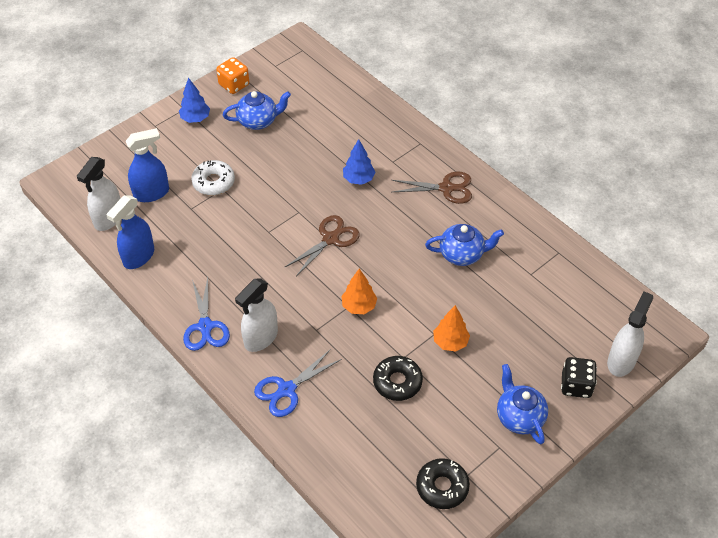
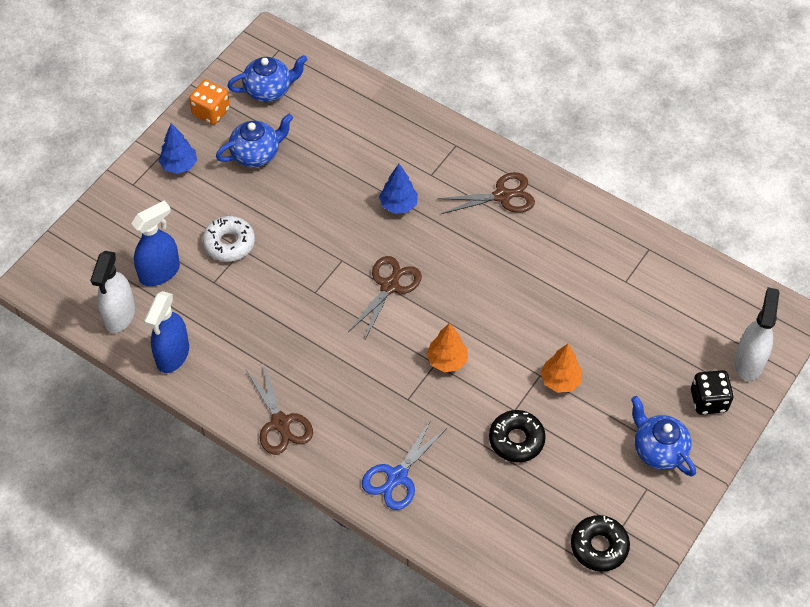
camera: 15 degrees left, 5 degrees up
blue scissors [183,277,230,351] -> brown scissors [246,362,313,455]
white spray bottle [235,278,278,352] -> none
blue teapot [425,224,504,266] -> blue teapot moved to [227,55,308,102]

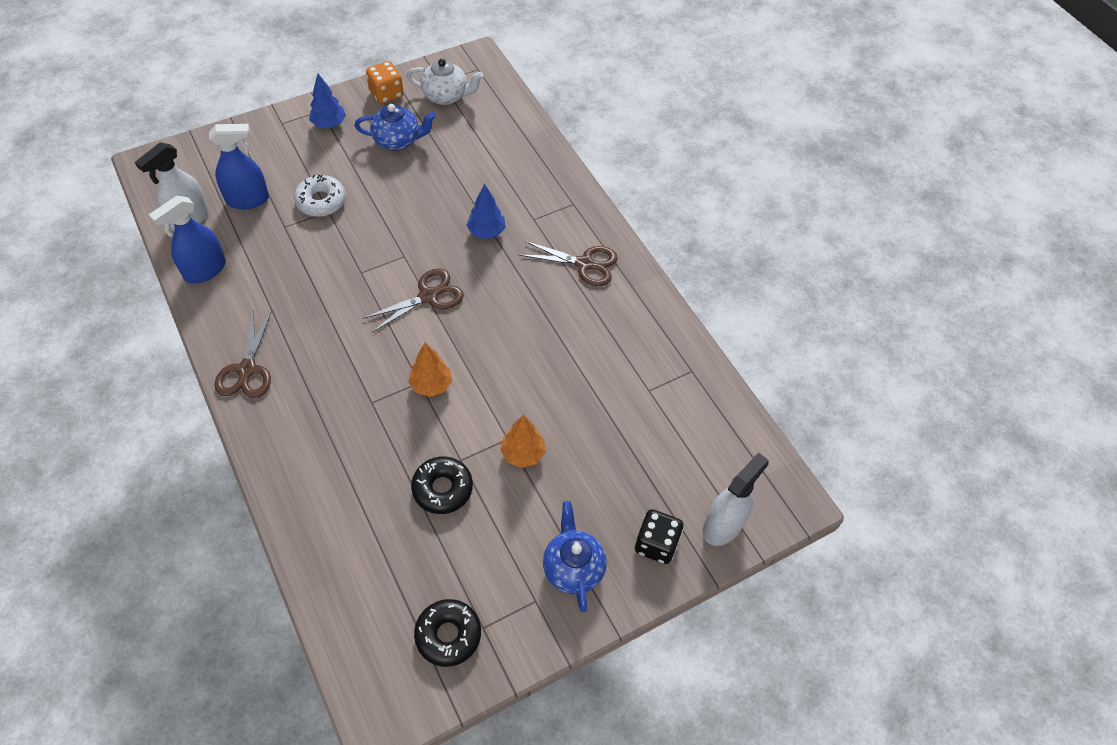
camera: 25 degrees right, 0 degrees up
blue teapot [227,55,308,102] -> white teapot [407,59,483,105]
blue scissors [362,418,448,510] -> none

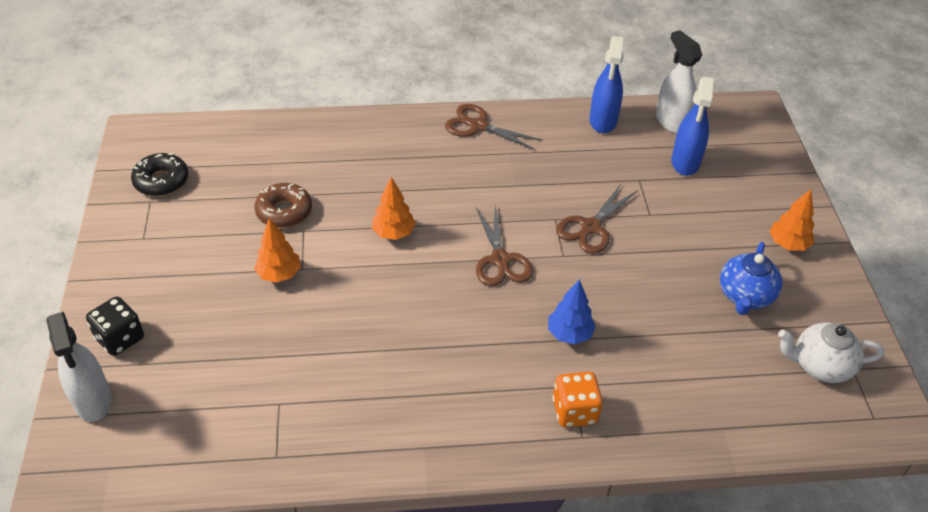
camera: 115 degrees right, 10 degrees down
blue spray bottle [149,196,226,284] -> blue spray bottle turned 150 degrees counterclockwise [590,36,624,133]
white donut [294,175,346,217] -> none
blue tree [309,73,346,128] -> orange tree [769,189,815,251]
orange dice [366,61,404,104] -> orange dice moved to [552,372,603,427]
white teapot [407,59,483,105] -> white teapot turned 60 degrees clockwise [778,322,885,383]
black donut [411,456,473,514] -> brown donut [254,183,312,228]
brown scissors [519,240,618,286] -> brown scissors moved to [556,184,638,254]
blue teapot [543,501,607,612] -> none

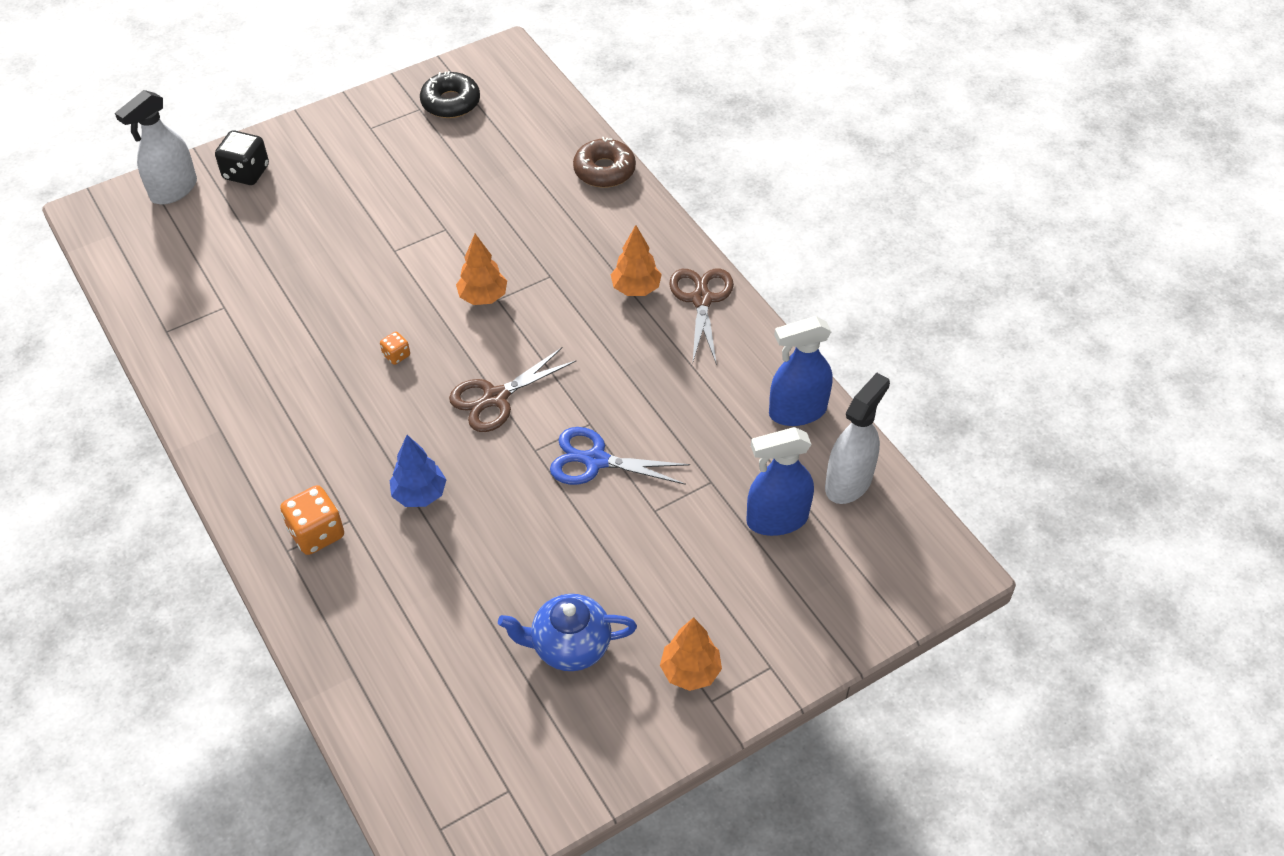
camera: 65 degrees right, 5 degrees up
brown donut [254,183,312,228] -> brown donut moved to [573,137,636,188]
orange tree [254,218,301,283] -> orange tree moved to [611,225,662,296]
brown scissors [556,184,638,254] -> blue scissors [550,427,690,485]
white teapot [778,322,885,383] -> none
none -> orange dice [380,332,410,365]

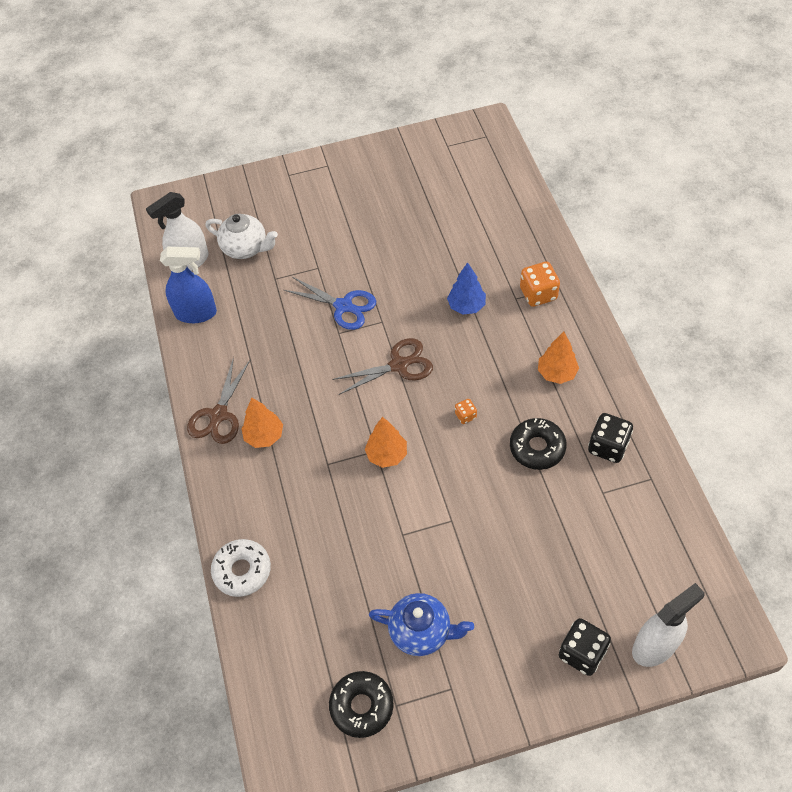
camera: 160 degrees left, 5 degrees up
blue teapot [498,594,637,671] -> blue teapot moved to [369,593,474,656]
brown donut [573,137,636,188] -> white donut [211,539,271,597]
orange tree [660,617,722,691] -> orange tree moved to [538,332,579,384]
blue spray bottle [746,427,814,536] -> white teapot [205,214,278,259]
none -> black donut [510,418,567,470]
none -> black dice [588,413,633,463]

